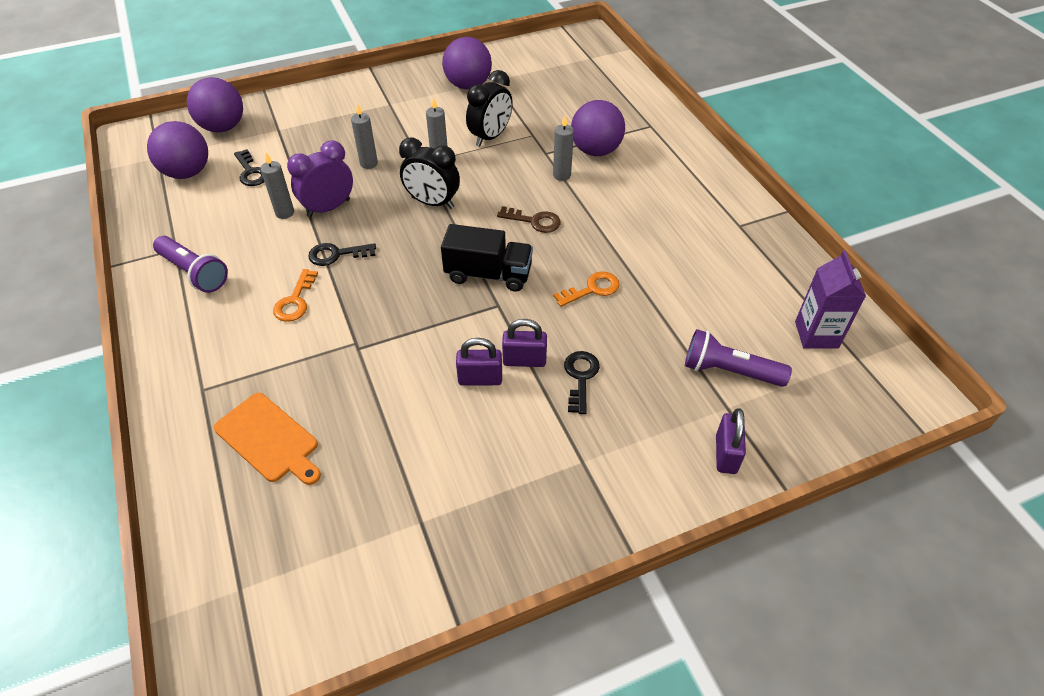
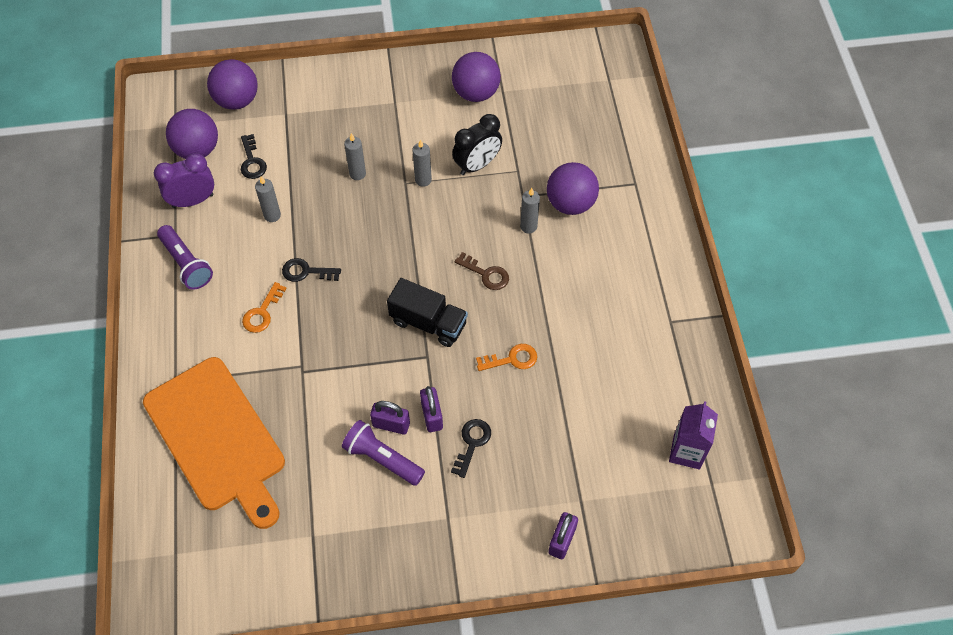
camera: 15 degrees right, 10 degrees up
orange cutting board [214,393,321,485] -> orange cutting board [143,357,285,529], size x1.91
purple clock [287,140,353,217] -> purple clock moved to [154,153,214,208]
black clock [399,137,460,209] -> none
purple padlock [502,319,547,367] -> purple padlock turned 60 degrees clockwise [420,386,443,432]
purple flashlight [685,329,792,387] -> purple flashlight moved to [342,420,425,486]

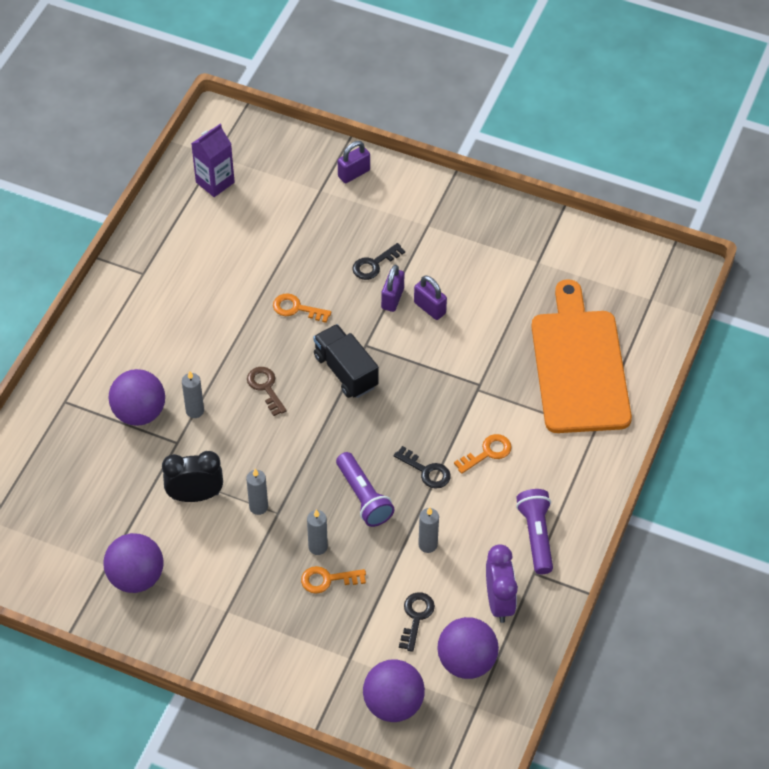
camera: 150 degrees left, 5 degrees down
purple clock [154,153,214,208] -> purple clock turned 105 degrees counterclockwise [486,544,518,623]
purple flashlight [342,420,425,486] -> purple flashlight moved to [336,452,395,527]
none -> orange key [301,566,366,594]

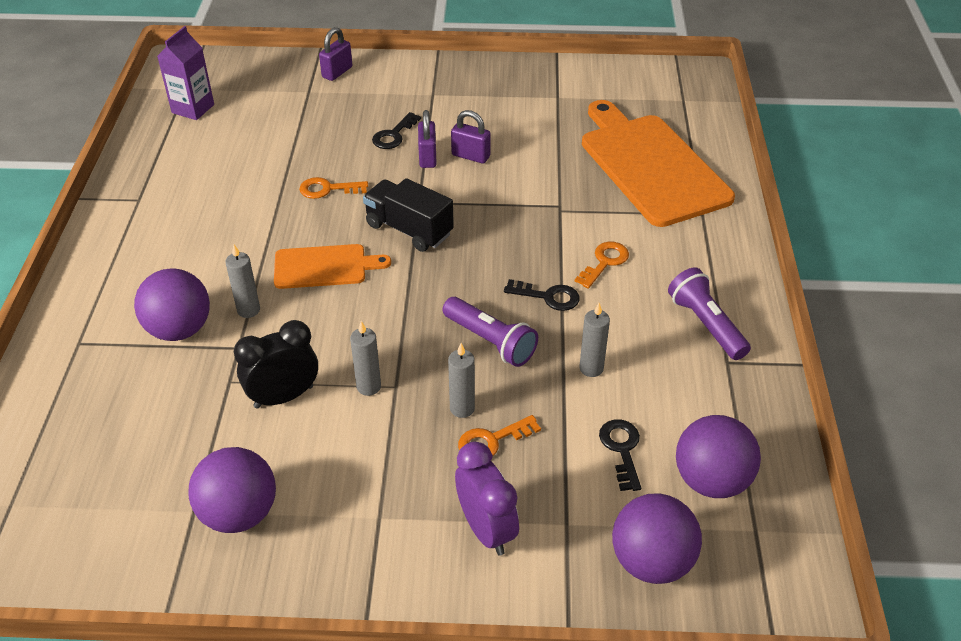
camera: 20 degrees left, 10 degrees down
brown key [247,367,287,416] -> orange cutting board [274,244,391,289]
purple clock [486,544,518,623] -> purple clock moved to [455,442,519,556]

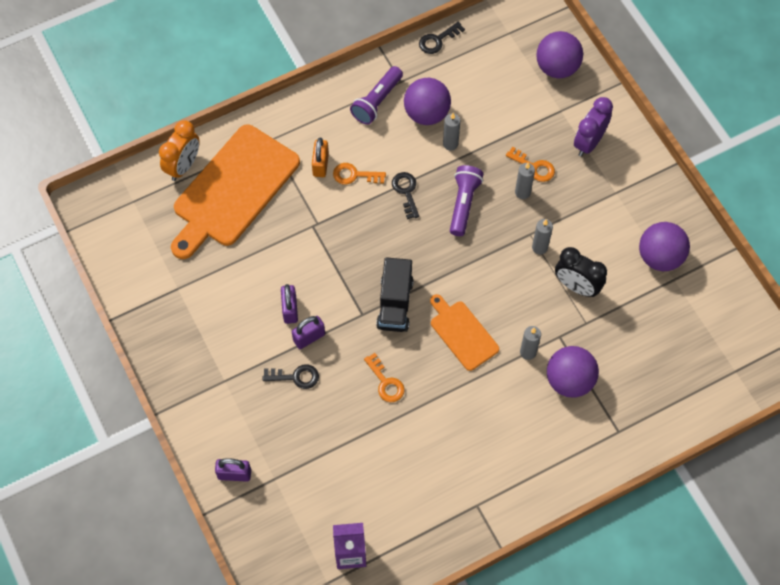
camera: 120 degrees left, 20 degrees up
black key [599,419,641,491] -> black key moved to [419,22,465,54]
purple ball [676,415,761,498] -> purple ball moved to [404,78,451,125]
none -> orange clock [159,120,200,181]
none -> orange padlock [312,138,329,177]

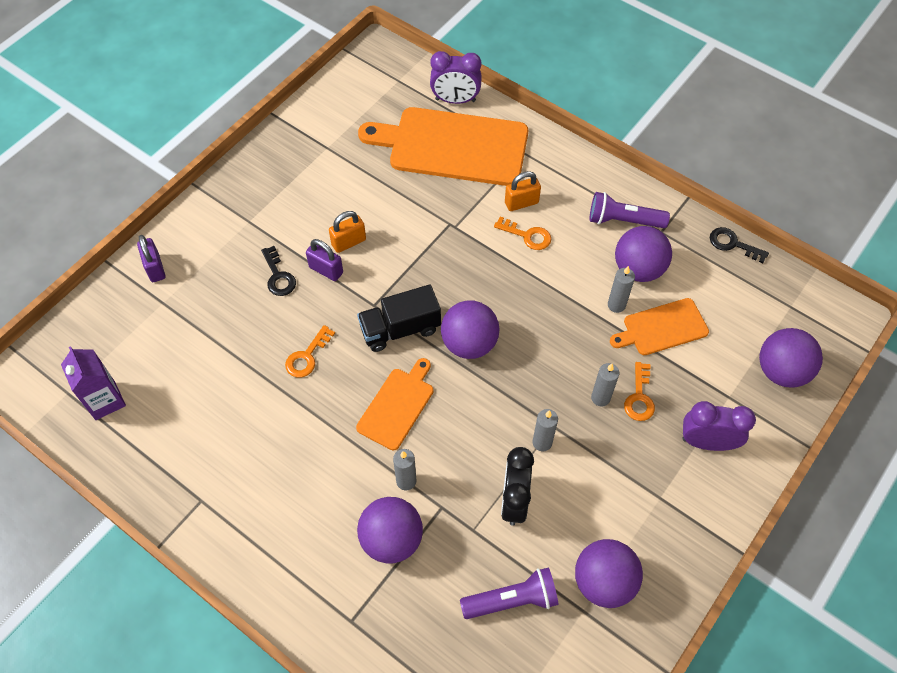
camera: 65 degrees right, 5 degrees down
orange clock [159,120,200,181] -> purple clock [430,51,482,104]
purple padlock [281,284,298,324] -> orange padlock [329,211,366,253]
orange key [333,163,386,185] -> orange key turned 135 degrees clockwise [494,217,551,250]
black key [392,172,419,219] -> none
purple flashlight [450,165,483,236] -> purple flashlight moved to [460,567,559,619]
none -> purple ball [441,300,499,359]
none -> orange cutting board [610,298,709,355]

